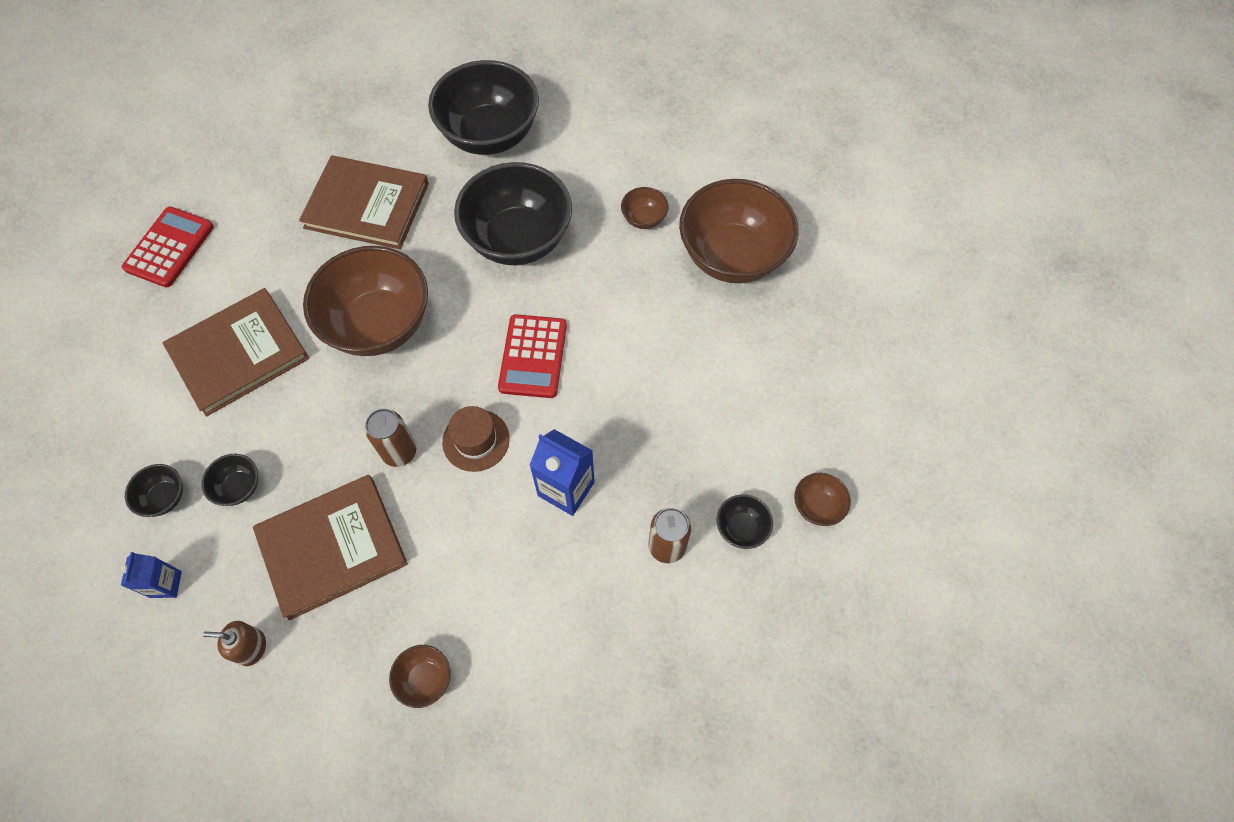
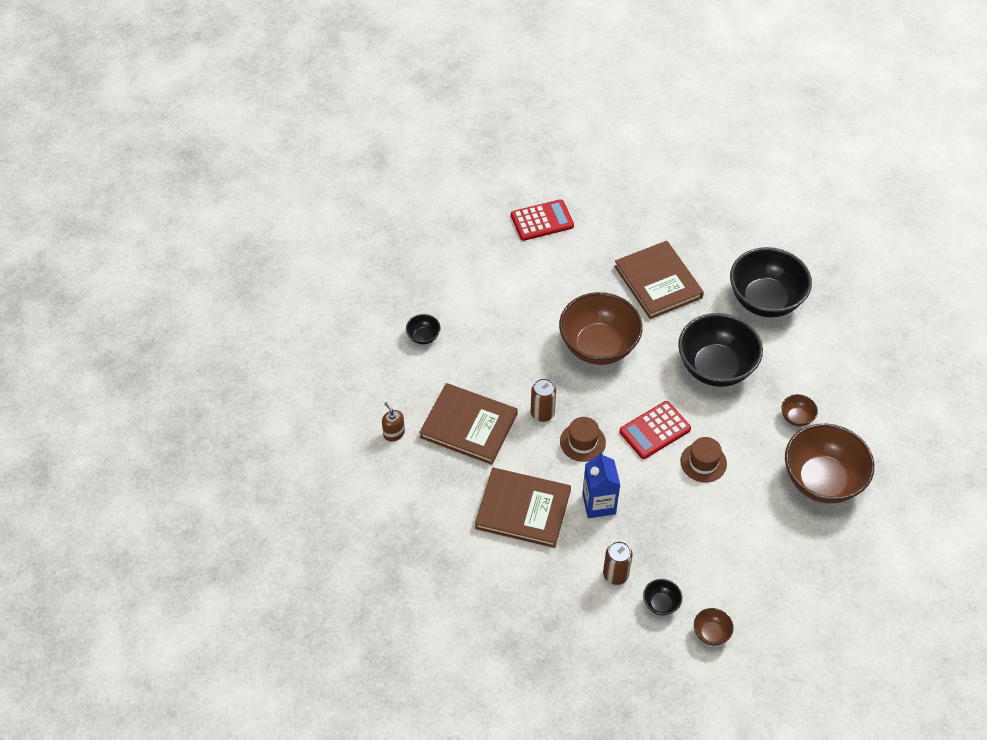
camera: 50 degrees right, 10 degrees down
blue carton [121,552,182,598] -> none
brown book [163,288,309,416] -> brown book moved to [475,468,571,548]
black bowl [201,454,258,506] -> none
brown bowl [389,645,451,708] -> none
none -> brown hat [680,437,727,482]

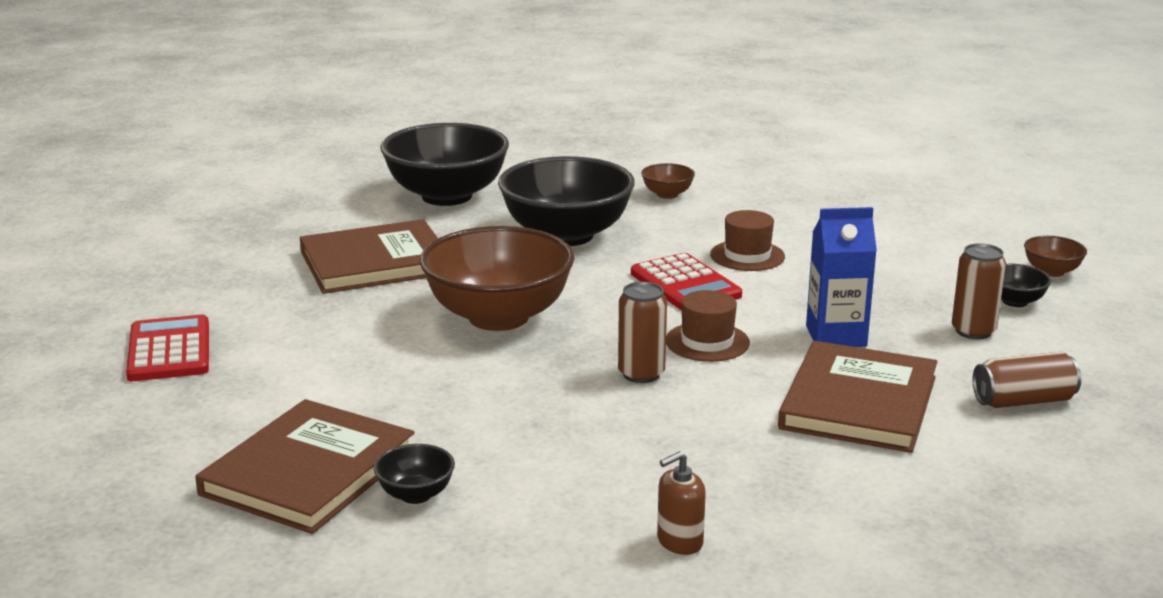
camera: 85 degrees left, 30 degrees down
brown book [419,383,518,465] -> brown book moved to [195,399,414,534]
brown bowl [785,424,874,503] -> none
none -> brown can [973,352,1081,408]

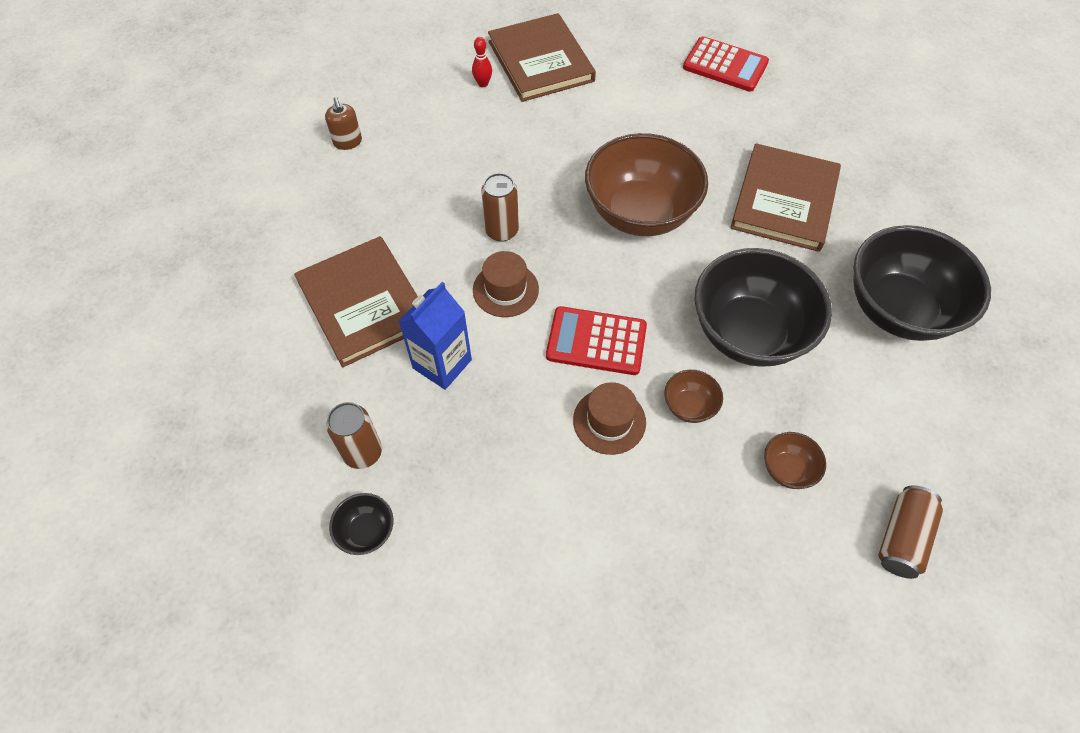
camera: 130 degrees right, 35 degrees up
black bowl [374,444,455,504] -> red bowling pin [472,37,492,87]
brown soap dispenser [657,451,706,555] -> brown soap dispenser turned 150 degrees clockwise [325,97,362,150]
brown can [973,352,1081,408] -> brown can moved to [878,485,943,579]
brown bowl [1024,236,1087,277] -> brown bowl moved to [664,370,723,423]

